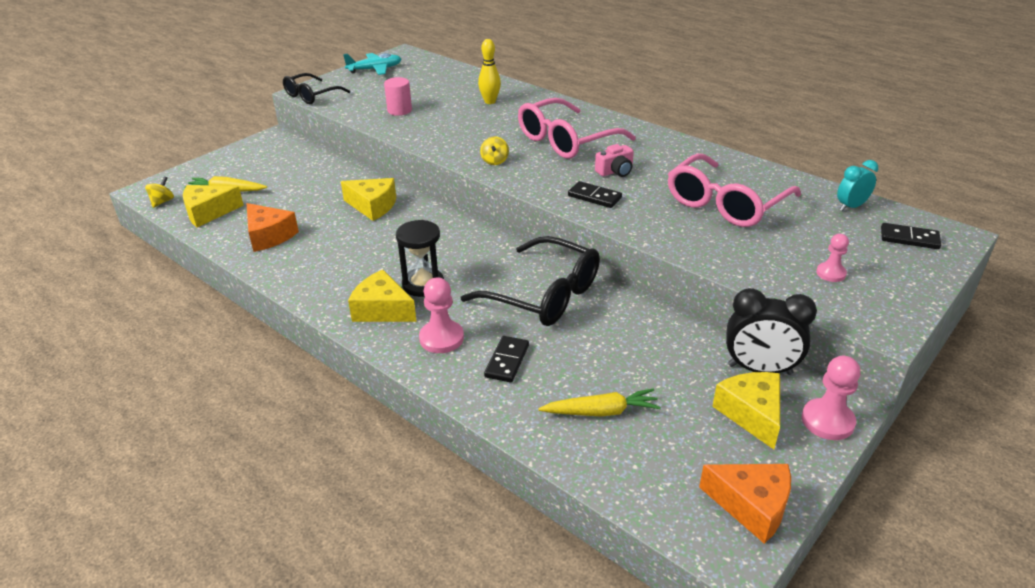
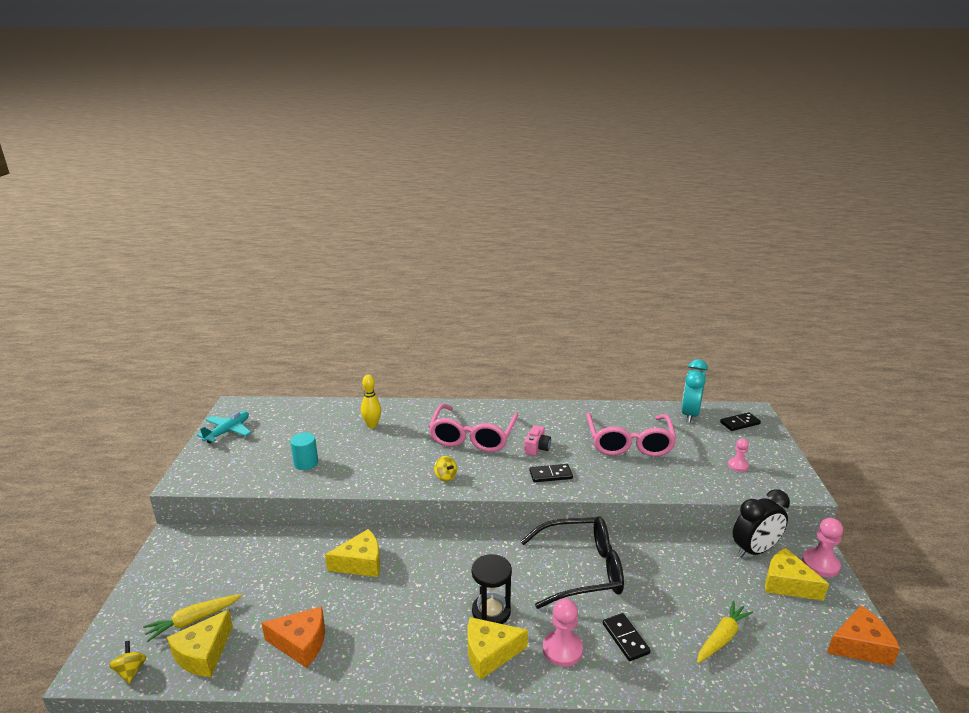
camera: 40 degrees left, 10 degrees down
black glasses [283,73,350,104] -> none
pink cylinder [384,77,412,116] -> turquoise cylinder [290,433,318,470]
turquoise clock [837,160,878,211] -> turquoise clock [681,359,708,423], size x1.65

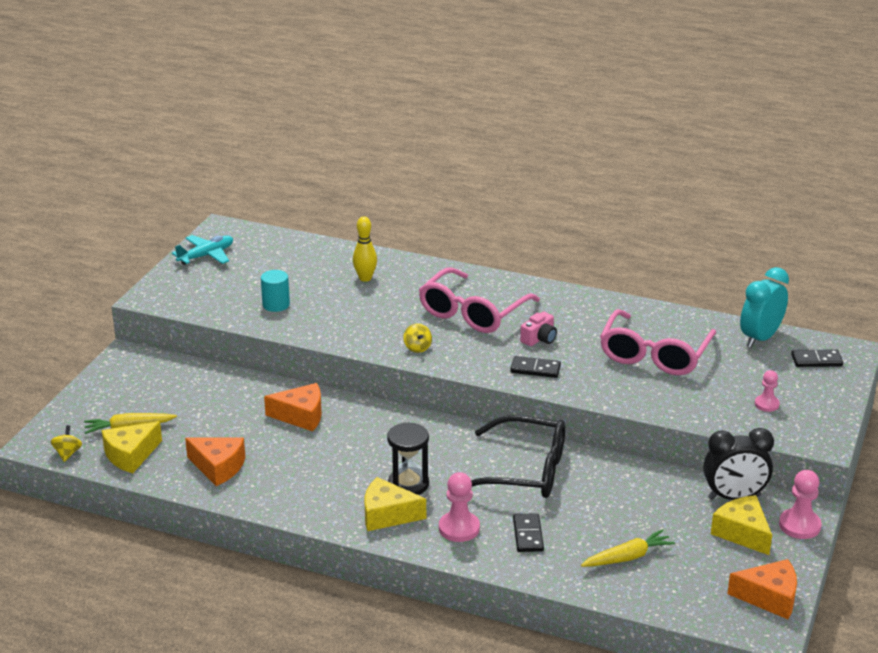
camera: 20 degrees right, 5 degrees up
yellow cheese [325,529,380,577] -> orange cheese [264,383,322,431]

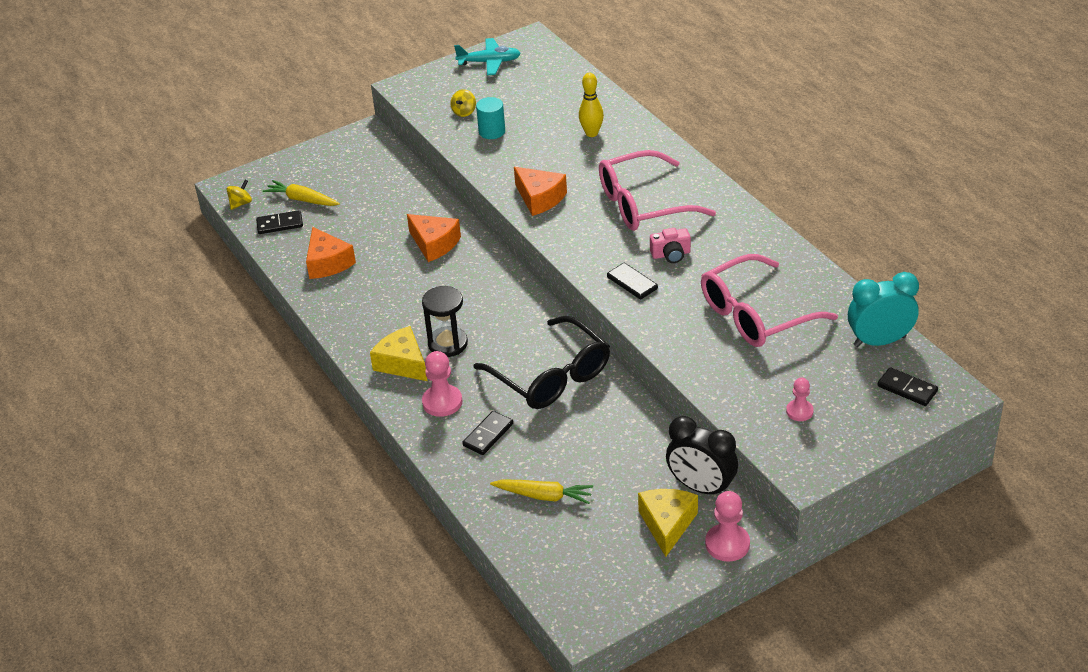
camera: 40 degrees right, 10 degrees up
yellow cheese [101,421,162,473] -> black domino [256,210,303,234]
yellow spinning top [403,323,432,353] -> yellow spinning top moved to [451,89,476,117]
orange cheese [727,559,797,619] -> orange cheese moved to [514,167,567,216]

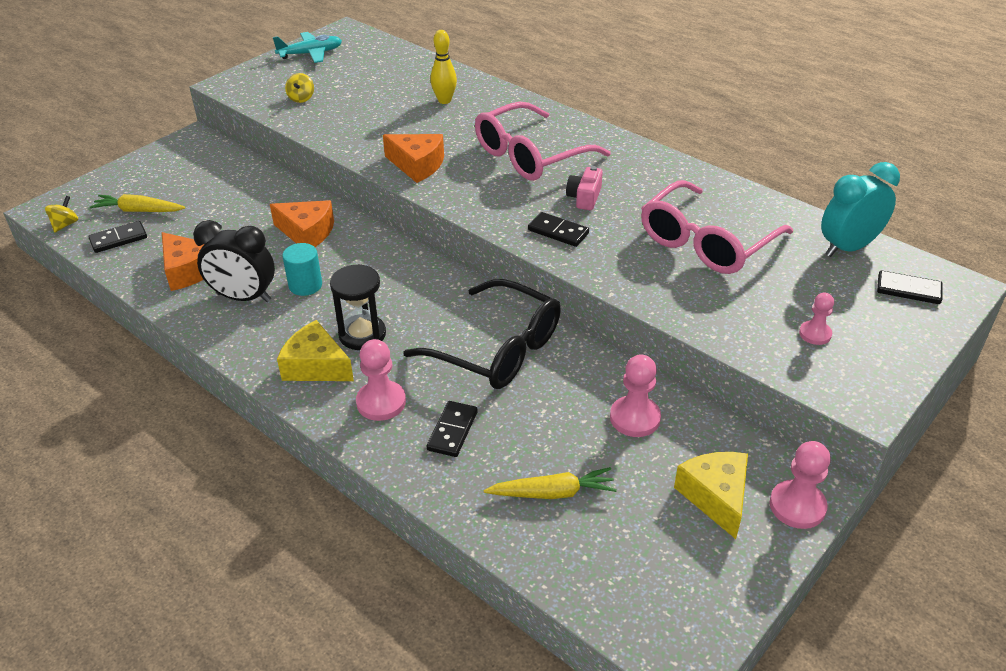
camera: 20 degrees left, 0 degrees up
turquoise cylinder [476,97,505,139] -> turquoise cylinder moved to [282,243,322,296]
pink camera [650,228,691,263] -> pink camera turned 135 degrees clockwise [566,166,603,210]
black clock [666,416,738,494] -> black clock moved to [193,220,275,302]
none -> pink pawn [610,354,661,437]

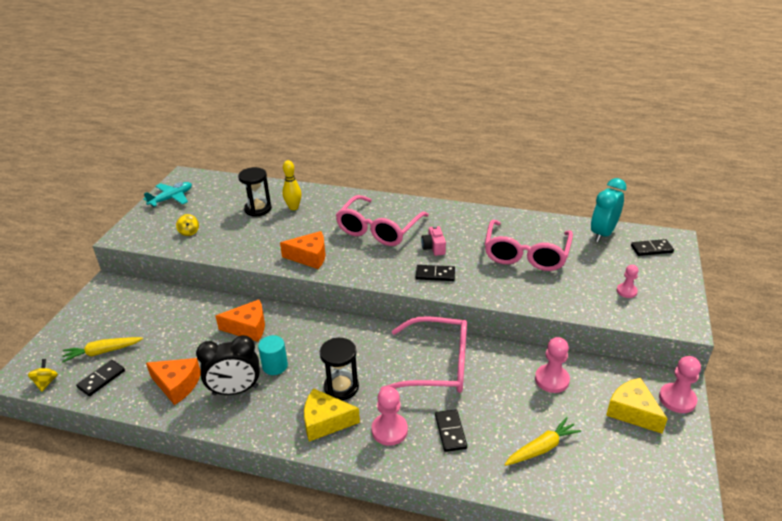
camera: 25 degrees left, 5 degrees down
black glasses [403,279,561,389] -> pink glasses [380,316,467,393]
none -> black hourglass [238,167,272,217]

